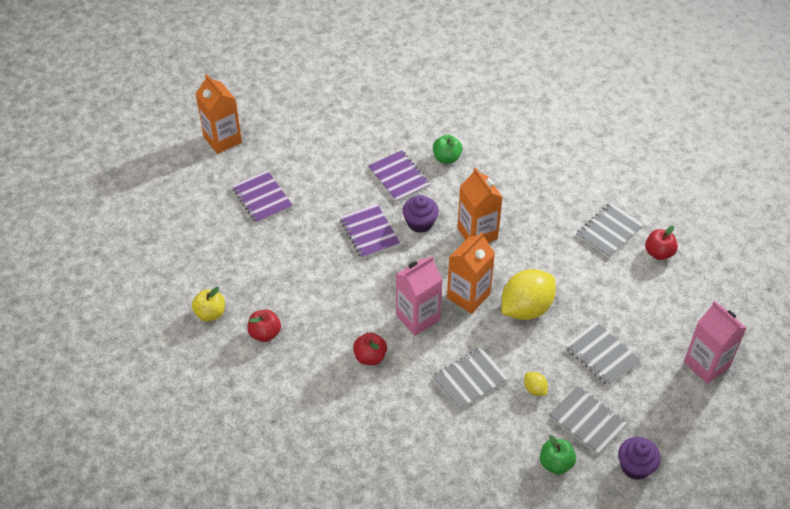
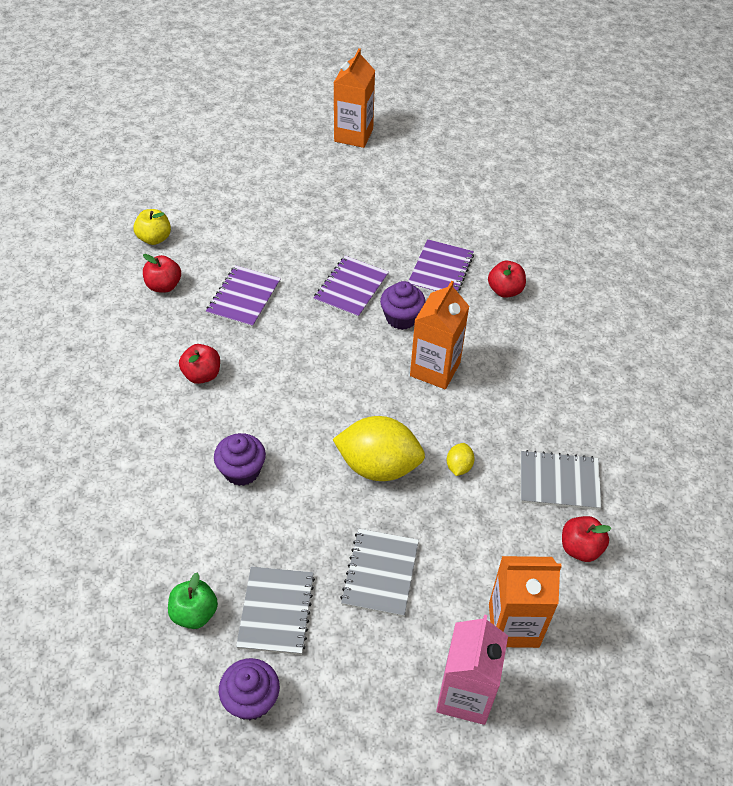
camera: 50 degrees right, 0 degrees up
purple notebook [232,170,293,224] -> purple notebook moved to [206,265,281,328]
pink carton [396,256,442,336] -> none
grey notebook [432,347,508,411] -> purple cupcake [214,433,266,486]
green apple [433,135,462,164] -> red apple [488,261,526,298]
orange carton [447,232,495,314] -> orange carton moved to [489,556,562,648]
yellow lemon [524,372,548,396] -> yellow lemon moved to [447,443,475,476]

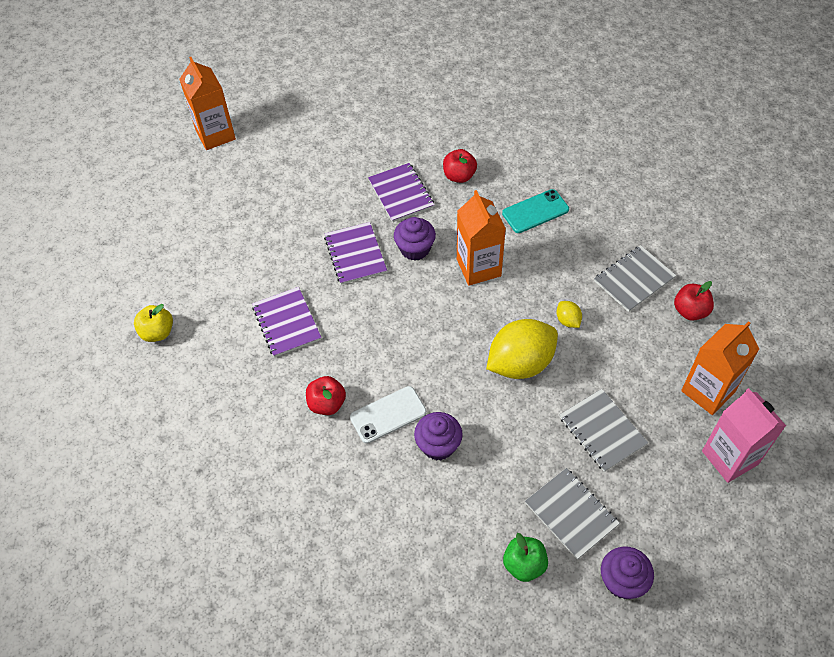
camera: 40 degrees left, 5 degrees up
red apple [143,254,181,293] -> none
none -> white phone [350,386,427,444]
none -> turquoise phone [502,189,569,233]

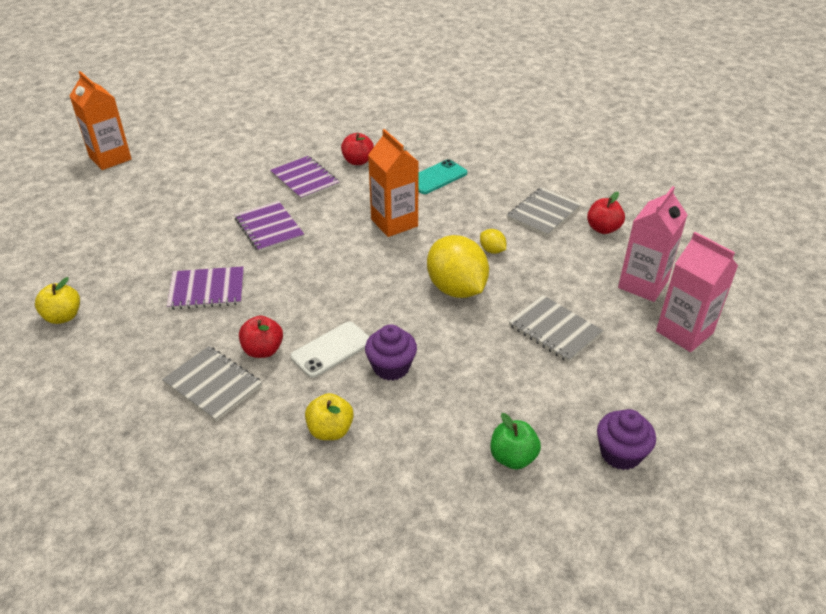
camera: 15 degrees left, 15 degrees down
purple notebook [252,287,322,357] -> purple notebook turned 60 degrees counterclockwise [167,266,244,310]
purple cupcake [394,217,436,261] -> none
yellow lemon [486,319,558,379] -> yellow lemon turned 75 degrees counterclockwise [427,235,489,298]
grey notebook [525,468,620,560] -> grey notebook moved to [162,346,262,422]
orange carton [681,321,759,415] -> pink carton [618,186,687,302]
none -> yellow apple [305,393,354,440]

